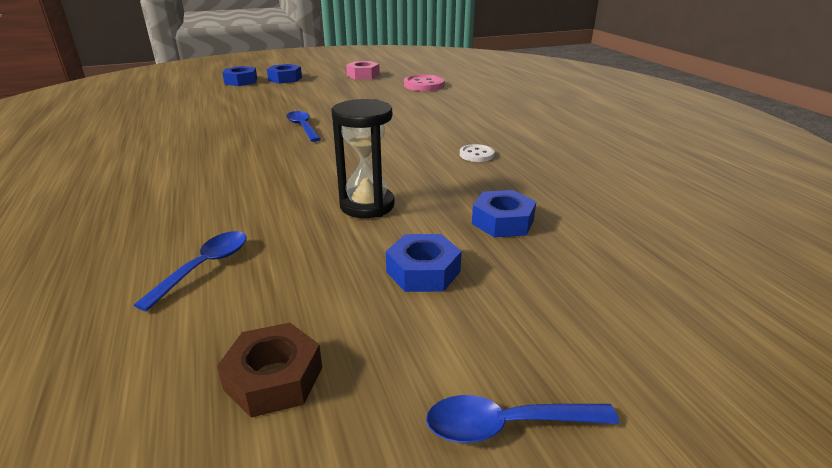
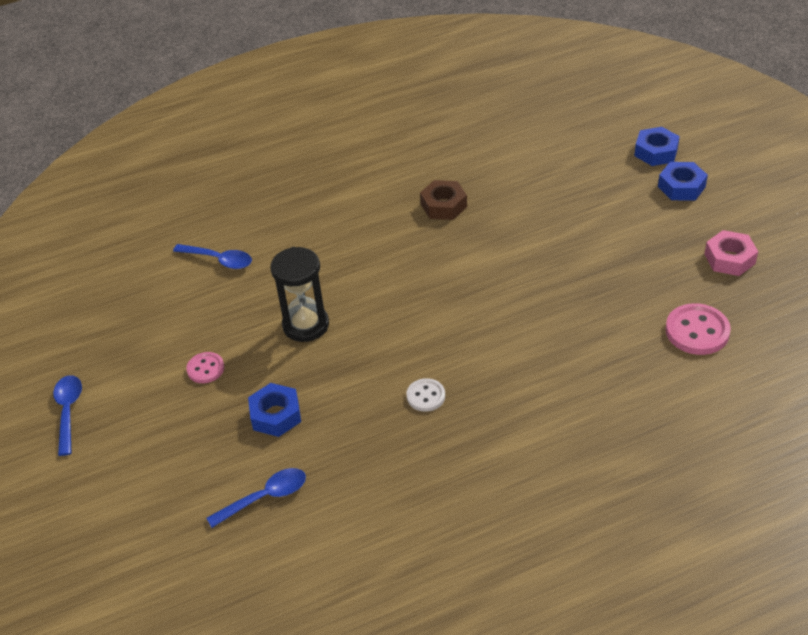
camera: 90 degrees right, 15 degrees up
brown nut [217,323,322,418] -> brown nut moved to [420,180,467,220]
blue spoon [286,111,321,142] -> blue spoon moved to [207,468,306,528]
blue nut [386,234,462,292] -> pink button [186,352,224,383]

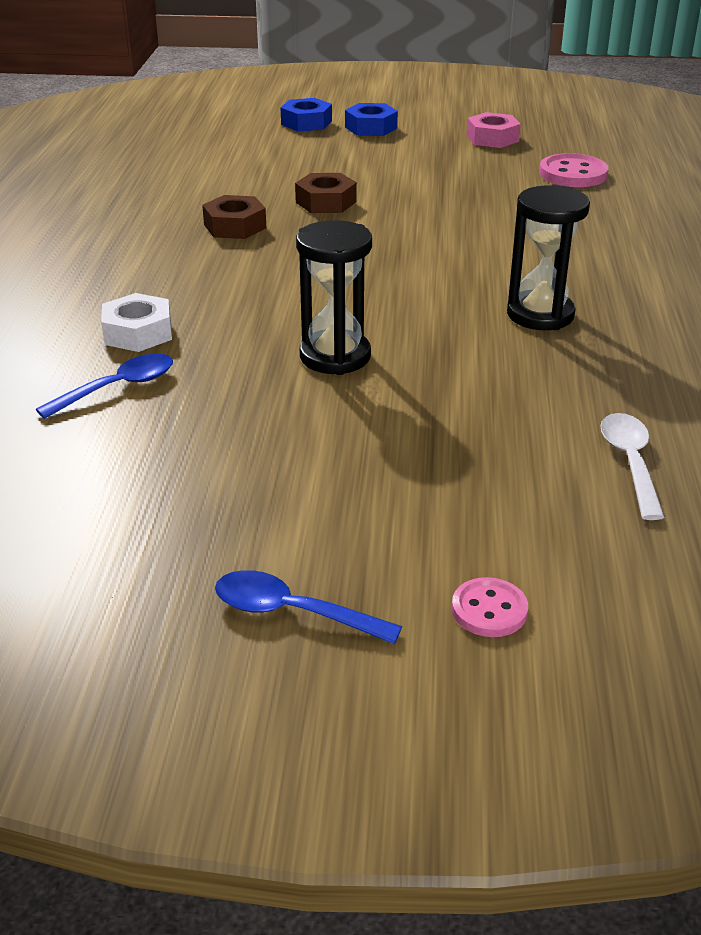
camera: 65 degrees left, 10 degrees down
pink button [186,352,224,383] -> pink button moved to [452,577,528,637]
blue spoon [207,468,306,528] -> white spoon [600,413,665,520]
blue nut [248,383,301,437] -> none
white button [407,378,445,412] -> black hourglass [507,185,590,330]
none -> white nut [101,293,172,352]
none -> brown nut [295,173,357,213]

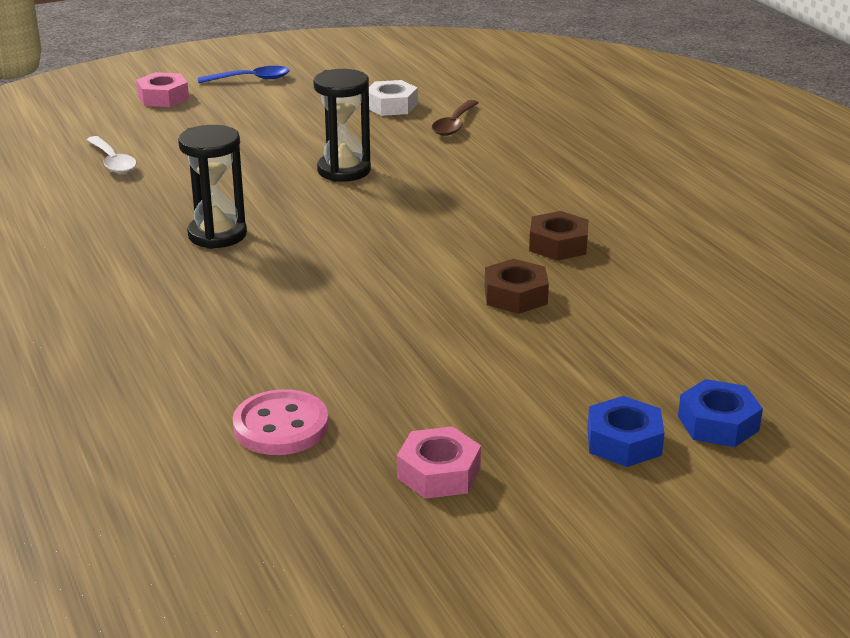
camera: 150 degrees right, 5 degrees down
blue spoon [36,353,173,419] -> brown spoon [432,100,479,136]
white nut [101,293,172,352] -> white nut moved to [369,80,418,116]
pink button [452,577,528,637] -> pink nut [136,72,189,107]

